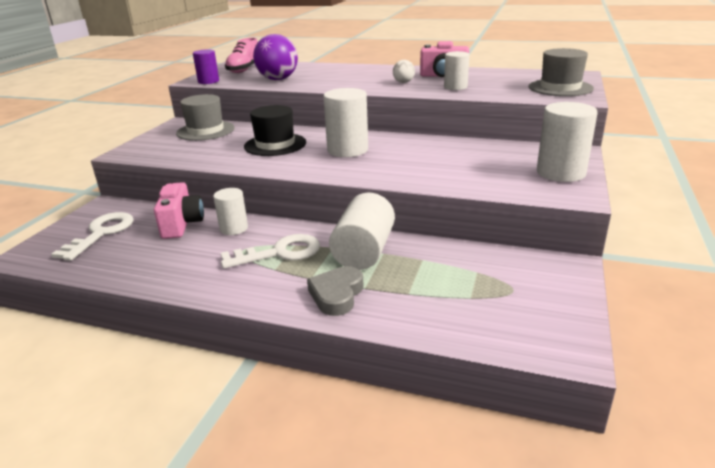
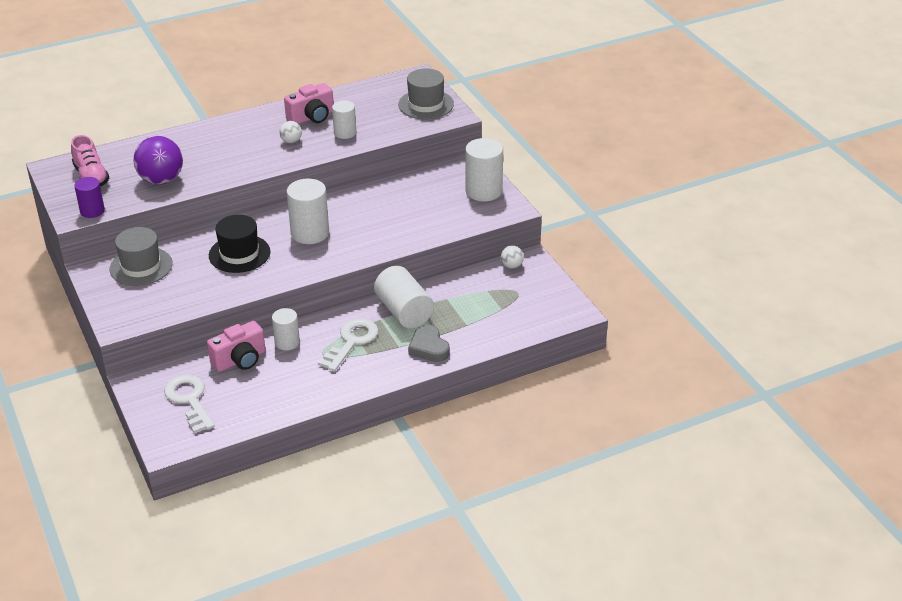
camera: 45 degrees left, 10 degrees up
pink camera [154,182,204,239] -> pink camera turned 105 degrees clockwise [207,321,266,372]
none -> white ball [501,245,524,269]

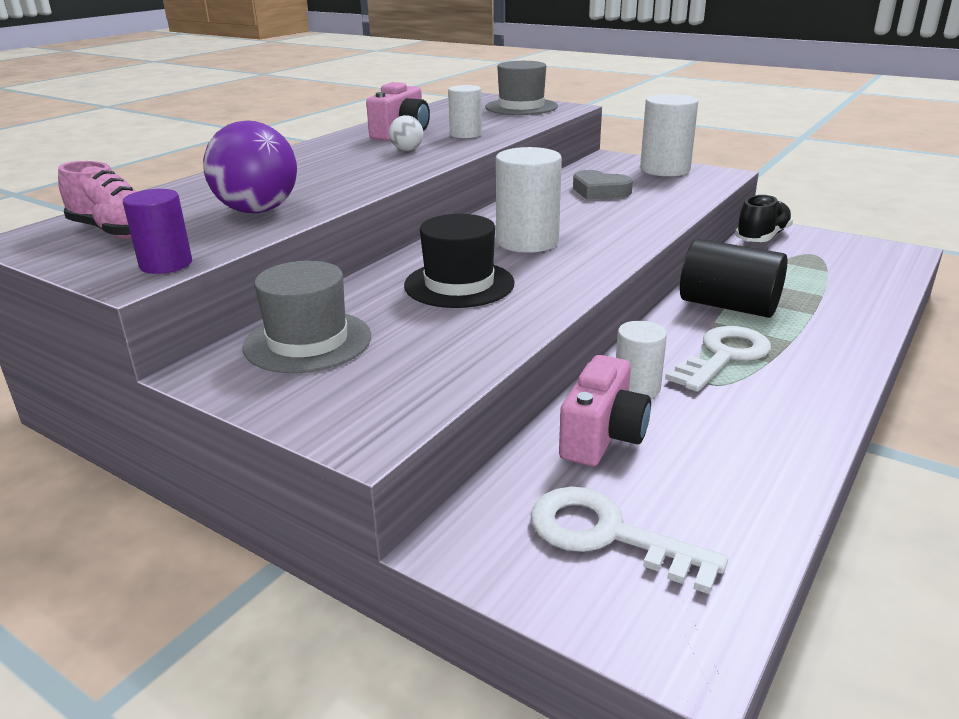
camera: 30 degrees left, 10 degrees down
white key [318,318,378,371] -> white key turned 45 degrees clockwise [665,326,771,392]
white cylinder [374,266,434,328] -> black cylinder [680,239,788,318]
grey heart [408,325,450,362] -> grey heart moved to [573,170,633,199]
white ball [501,245,524,269] -> black shoe [735,194,793,242]

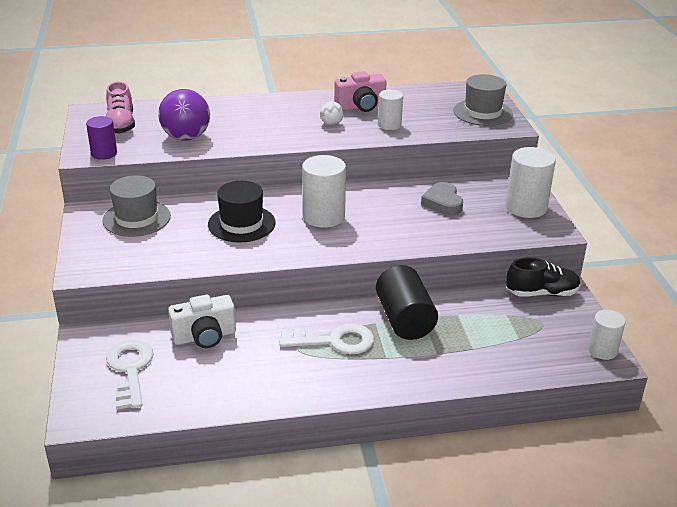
camera: 45 degrees right, 5 degrees up
pink camera [559,355,651,466] -> white camera [168,295,236,348]
white cylinder [616,321,667,398] -> white cylinder moved to [588,310,626,360]

